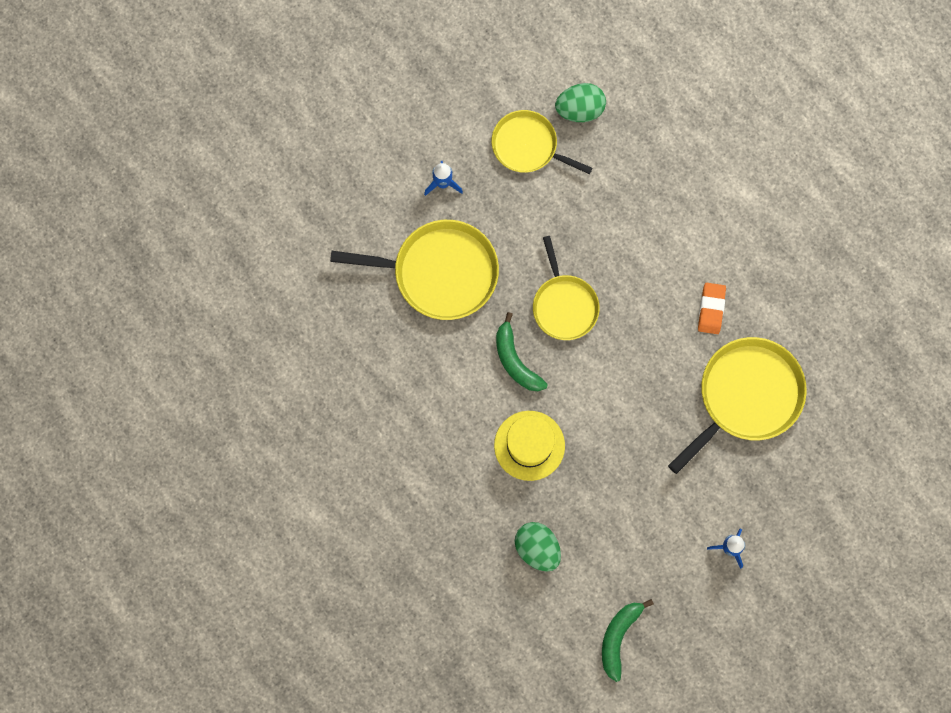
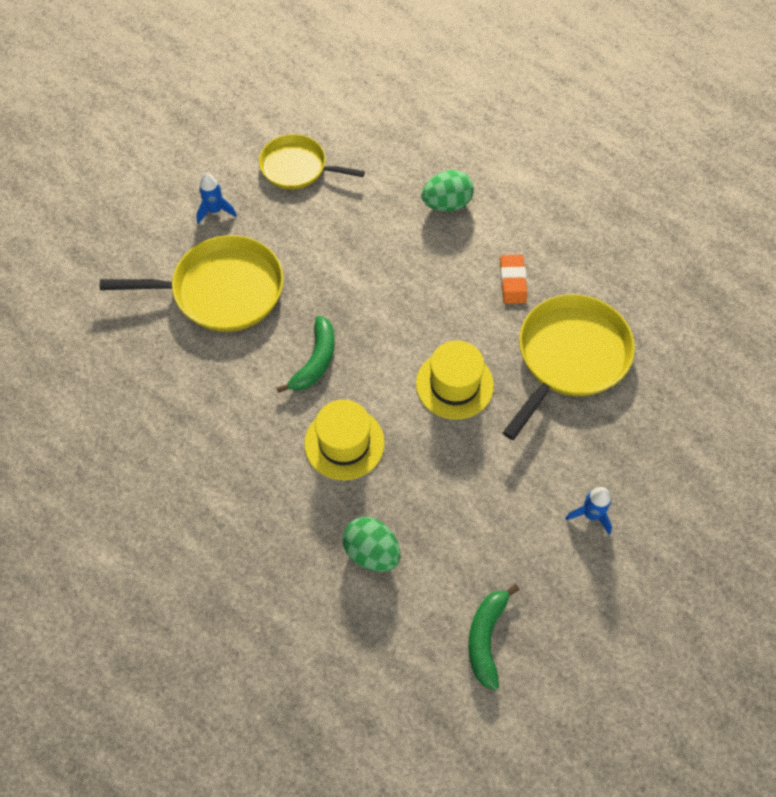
camera: 10 degrees left, 15 degrees down
green banana [496,312,548,391] -> green banana turned 120 degrees counterclockwise [277,316,335,393]
yellow pan [533,236,600,340] -> none
green egg [555,83,606,122] -> green egg moved to [421,170,474,212]
none -> yellow hat [416,340,494,420]

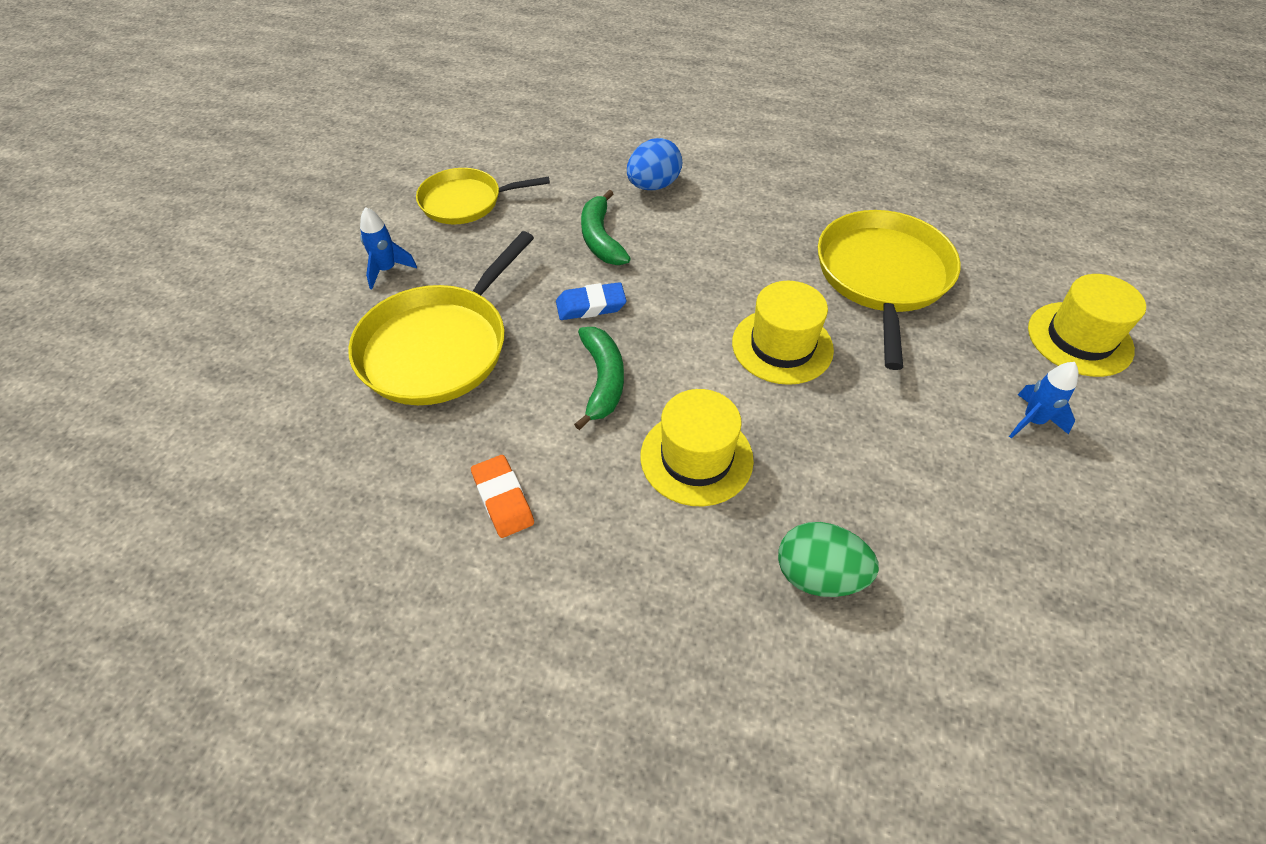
camera: 25 degrees left, 10 degrees down
yellow pan [100,235,284,332] -> yellow pan turned 150 degrees clockwise [348,231,534,405]
green egg [421,170,474,212] -> blue egg [627,138,682,190]
green banana [468,584,519,691] -> green banana moved to [581,190,631,265]
orange eraser [500,255,527,304] -> orange eraser moved to [471,455,534,538]
none -> blue eraser [556,282,627,320]
none -> yellow hat [1028,274,1146,377]

